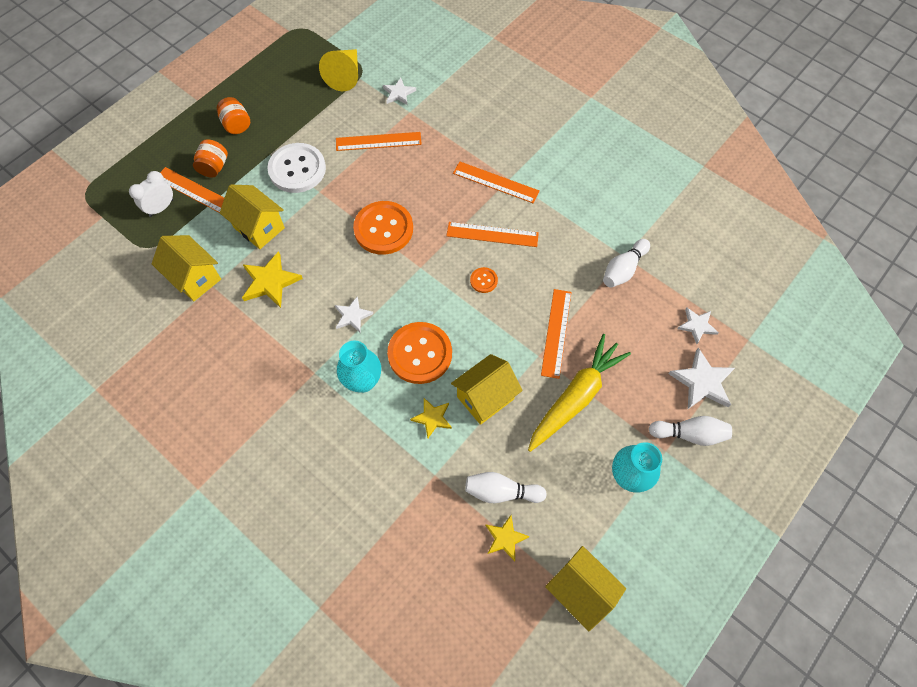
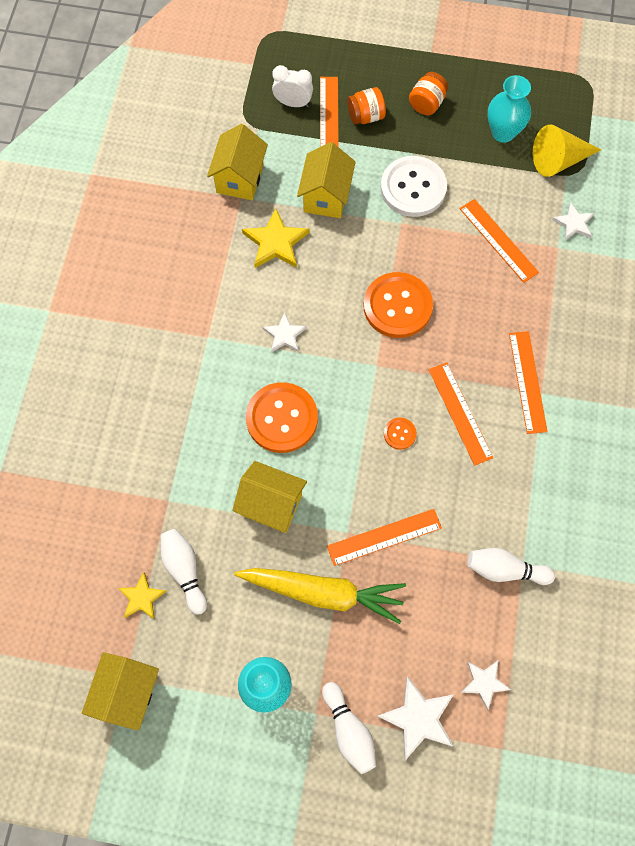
camera: 60 degrees right, 5 degrees up
turquoise vase [337,341,381,393] -> turquoise vase moved to [488,75,531,143]
yellow star [410,398,452,438] -> none

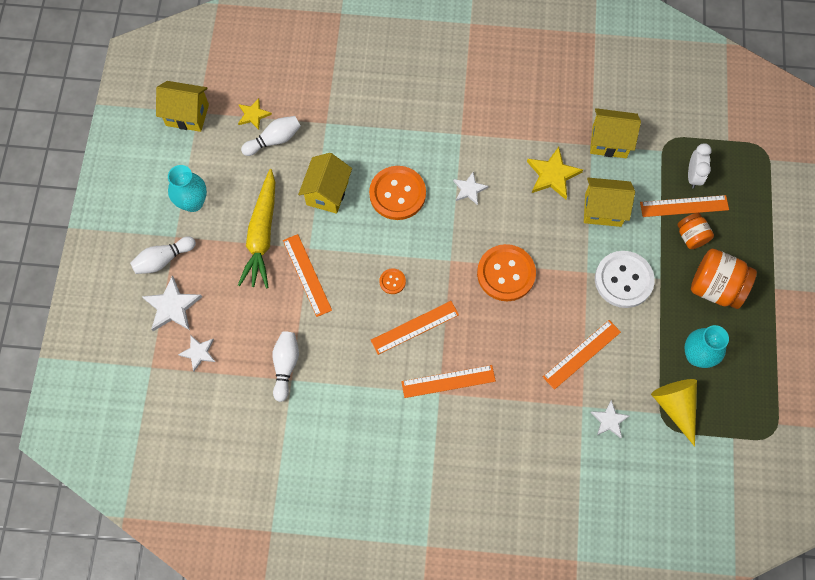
camera: 85 degrees right, 0 degrees up
orange jar [409,72,448,115] -> orange jar [691,249,757,309], size x1.71

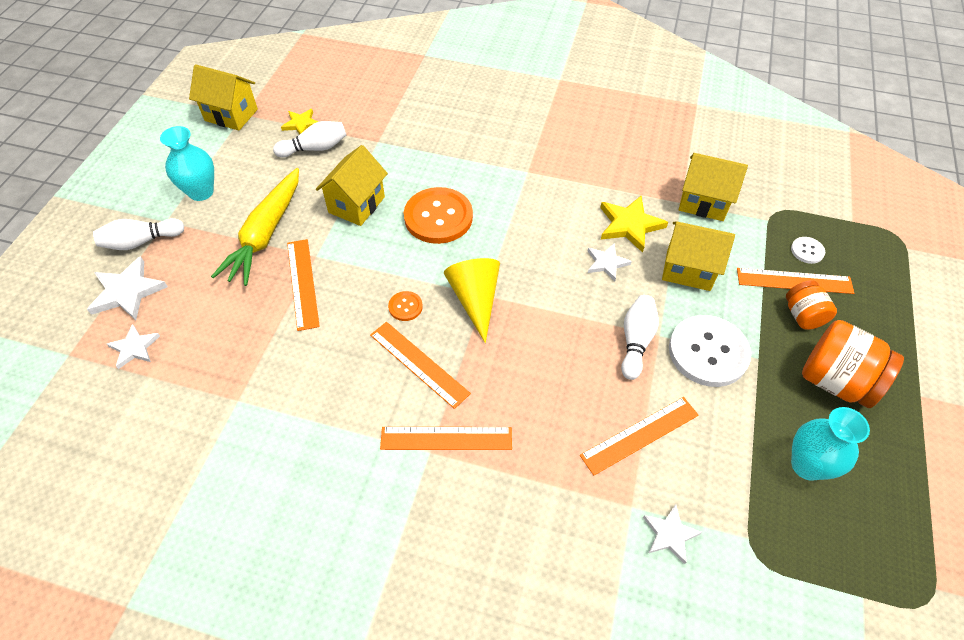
camera: 10 degrees right, 15 degrees down
white bowling pin [272,331,299,402] -> white bowling pin moved to [621,295,659,380]
orange ruler [371,301,459,355] -> orange ruler turned 60 degrees clockwise [370,322,471,409]
white star [453,172,488,205] -> white star moved to [588,243,632,281]
orange button [477,244,536,301] -> none
yellow cone [651,379,697,447] -> yellow cone moved to [444,258,500,343]
white clock [688,143,712,188] -> white button [791,237,825,264]

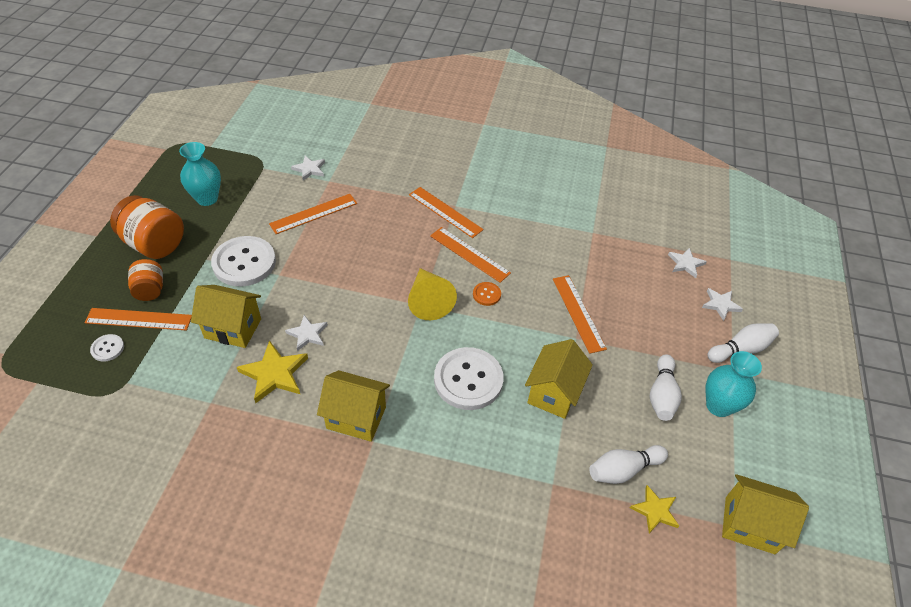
camera: 175 degrees right, 5 degrees down
white star [87,256,168,320] -> white star [702,288,743,321], size x0.63
yellow carrot [211,168,299,286] -> none
orange ruler [380,427,512,450] -> orange ruler turned 45 degrees clockwise [409,187,484,238]
orange button [404,187,473,244] -> white button [434,347,504,410]
white bowling pin [621,295,659,380] -> white bowling pin moved to [650,354,682,421]
yellow house [679,153,748,221] -> yellow house moved to [317,370,390,442]

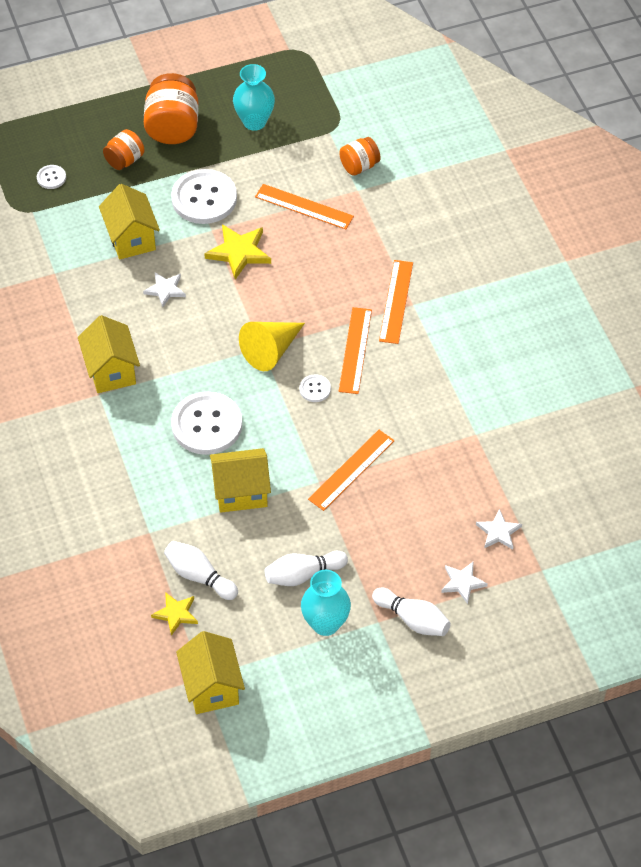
camera: 60 degrees right, 5 degrees up
orange ruler [84,308,192,331] -> none
yellow star [237,340,308,403] -> yellow star moved to [204,224,271,280]
white star [291,156,325,181] -> orange jar [339,137,381,176]
orange button [473,282,501,306] -> white button [299,375,331,402]

